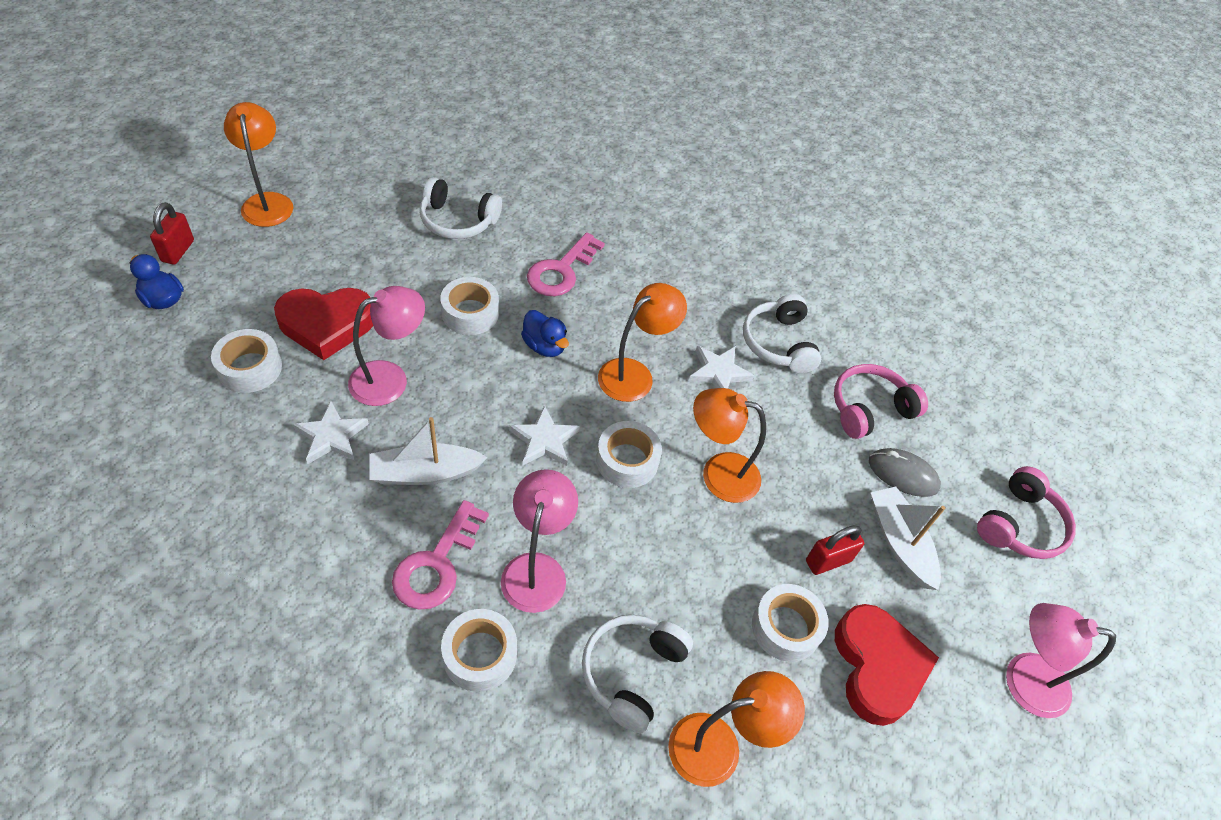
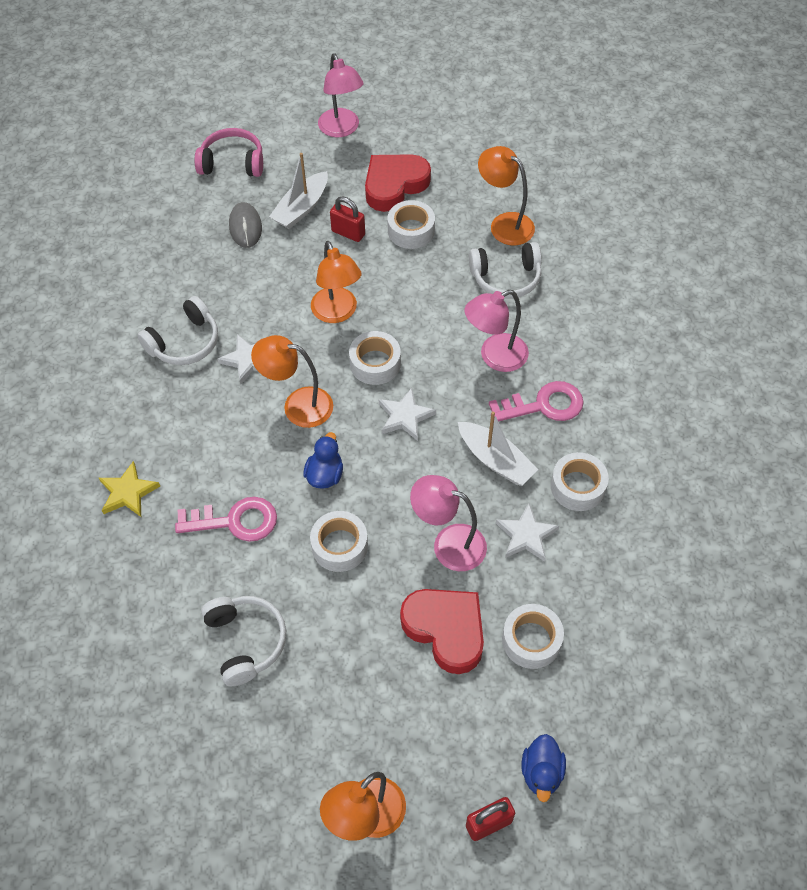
camera: 120 degrees left, 5 degrees up
white tape [441,609,517,692] -> white tape moved to [551,452,609,511]
pink headphones [834,364,928,439] -> none
none -> yellow star [99,461,160,517]

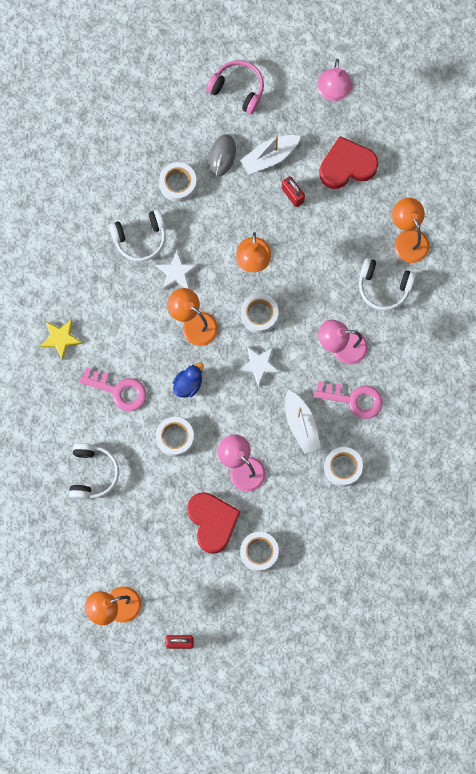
camera: 25 degrees right, 20 degrees up
white tape [387,200,435,249] -> white tape moved to [159,162,197,202]
white star [496,503,559,562] -> none
blue duck [522,734,566,802] -> none

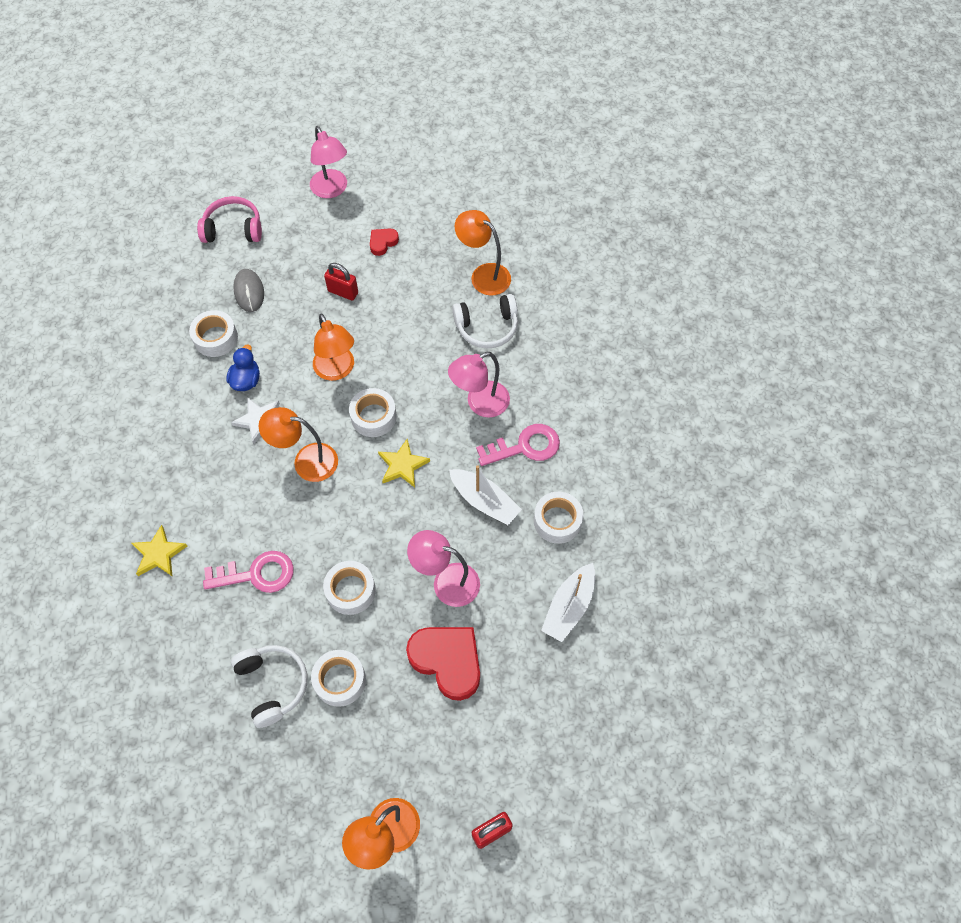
camera: 30 degrees left, 15 degrees down
white headphones [109,209,166,262] -> none
blue duck [173,362,204,398] -> blue duck moved to [226,344,260,391]
white star [238,346,281,387] -> yellow star [378,439,430,488]
white boat [240,135,301,174] -> white boat moved to [541,563,595,642]
white tape [240,532,279,572] -> white tape moved to [311,650,366,707]
red heart [319,136,378,189] -> red heart [370,228,399,256], size x0.49

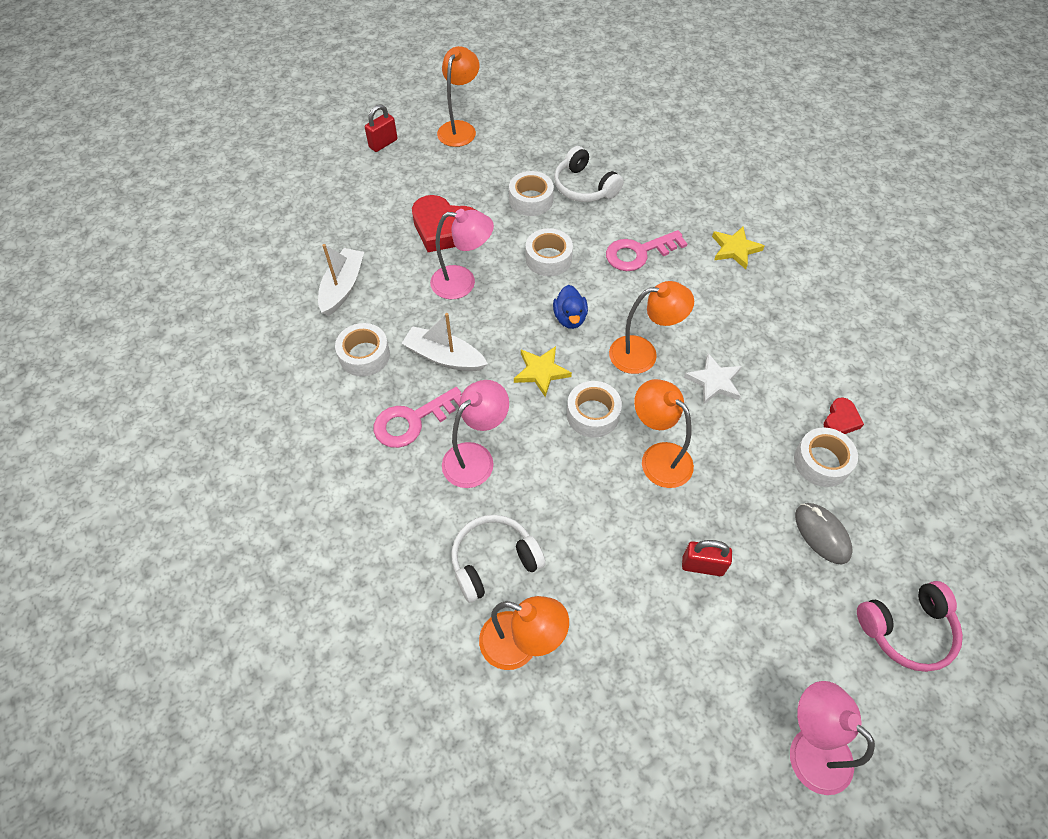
camera: 165 degrees right, 5 degrees down
blue duck [226,344,260,391] -> blue duck moved to [553,285,588,329]
red heart [370,228,399,256] -> red heart moved to [824,398,864,434]

